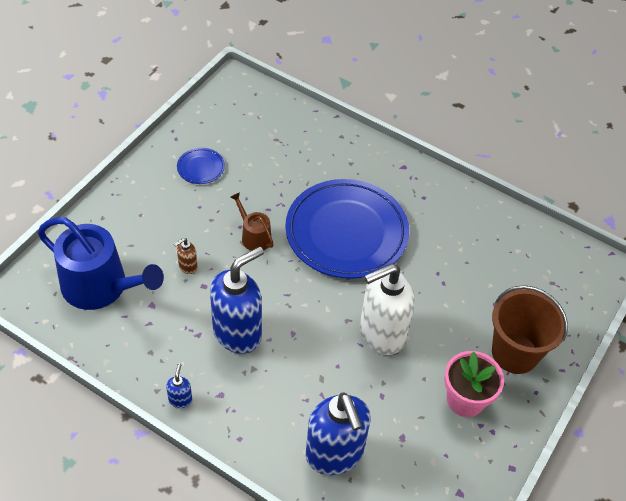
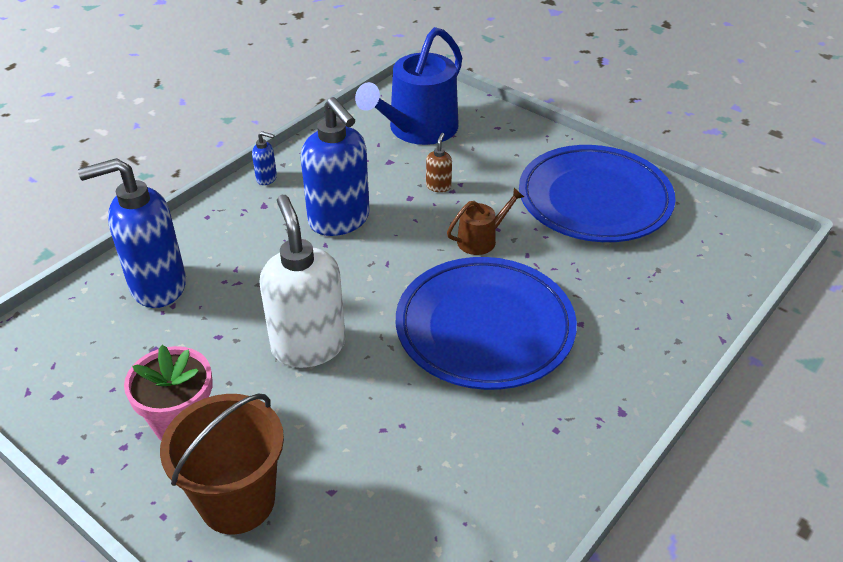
camera: 100 degrees right, 10 degrees down
brown soap dispenser [174,238,198,274] -> brown soap dispenser turned 45 degrees clockwise [426,133,452,192]
blue plate [177,148,225,184] -> blue plate [519,145,676,242], size x2.48

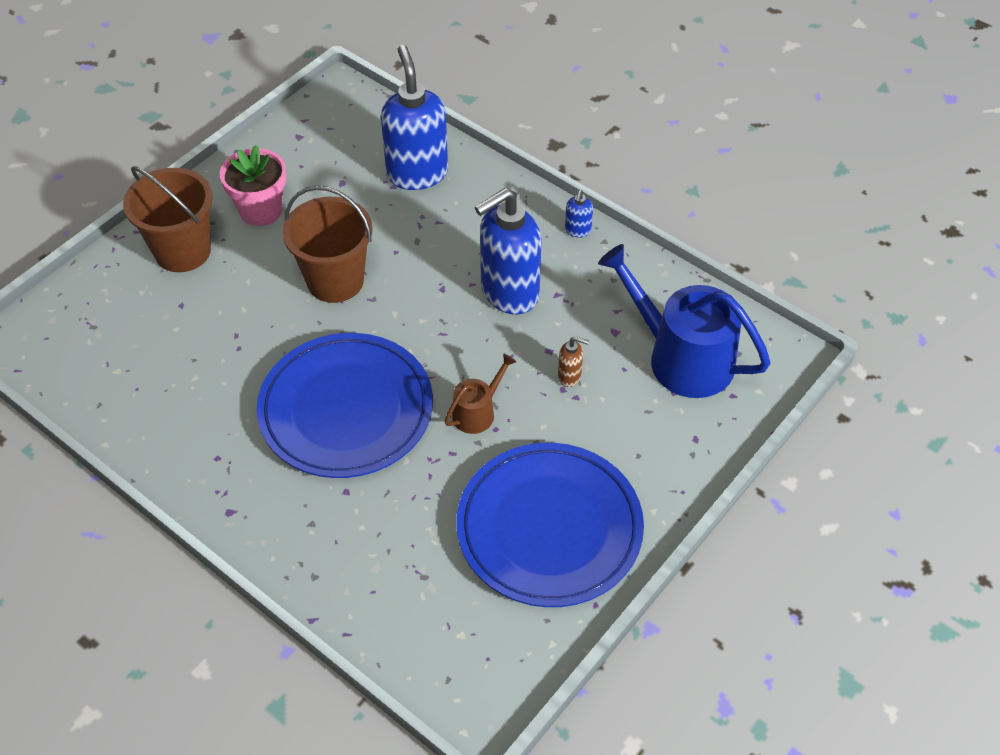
camera: 90 degrees right, 10 degrees up
white soap dispenser [260,195,346,368] -> brown bucket [282,186,373,303]
brown watering can [447,188,524,255] -> brown watering can turned 105 degrees counterclockwise [444,354,516,434]

